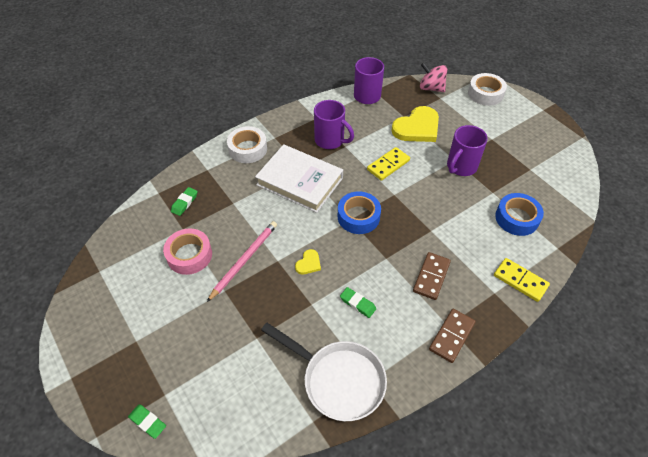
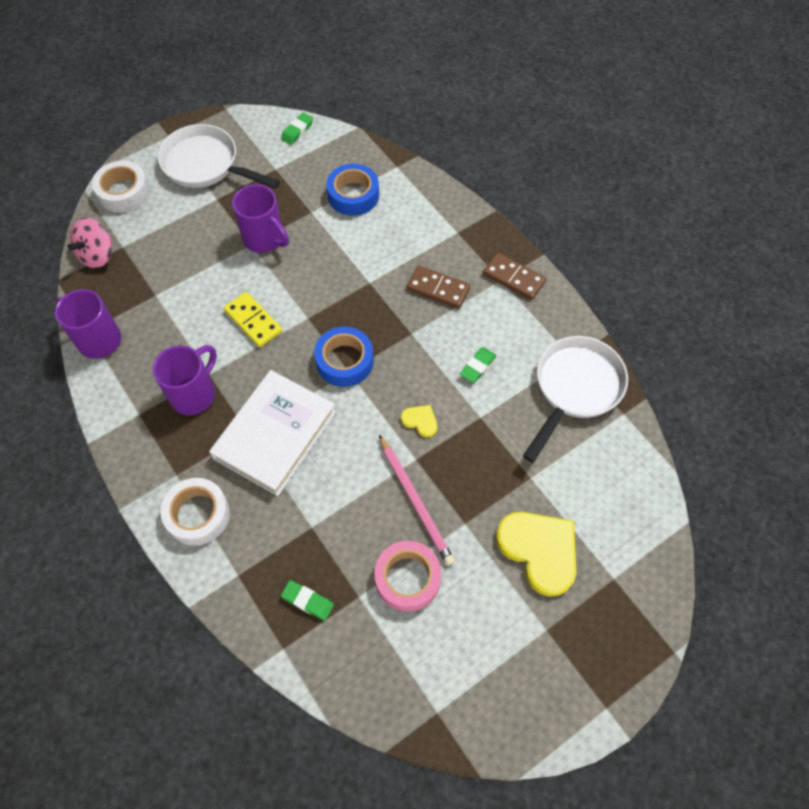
camera: 90 degrees left, 10 degrees up
green eraser [128,404,166,439] -> green eraser moved to [281,112,313,145]
pink pencil [207,221,277,302] -> pink pencil turned 150 degrees counterclockwise [379,435,455,566]
yellow heart [392,106,439,142] -> yellow heart moved to [496,512,577,597]
yellow domino [494,258,550,302] -> none
none -> white pan [158,124,280,189]

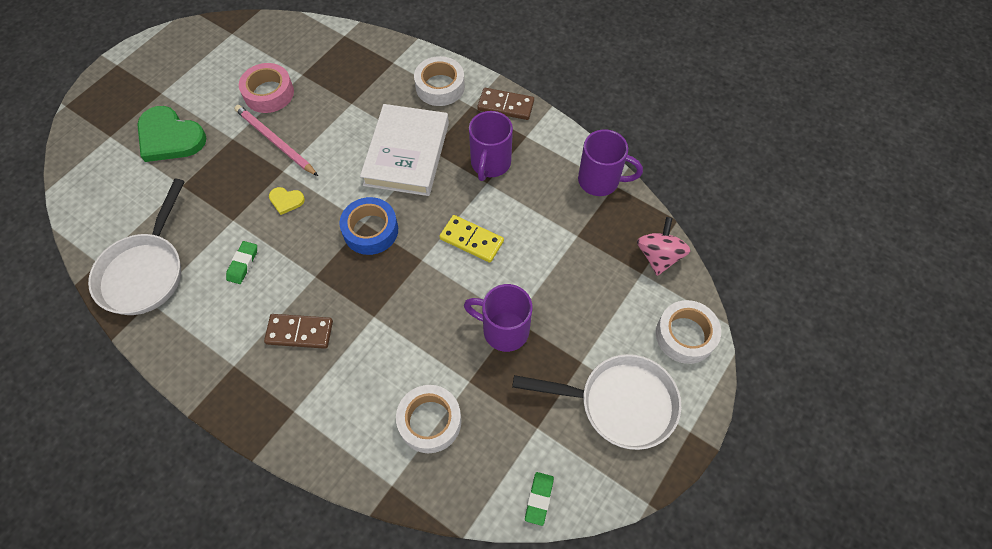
camera: 160 degrees right, 0 degrees up
green eraser [281,580,334,621] -> none
blue tape [326,164,379,216] -> white tape [396,385,462,453]
brown domino [483,252,546,300] -> brown domino moved to [477,88,534,120]
yellow heart [496,512,577,597] -> green heart [137,106,206,162]

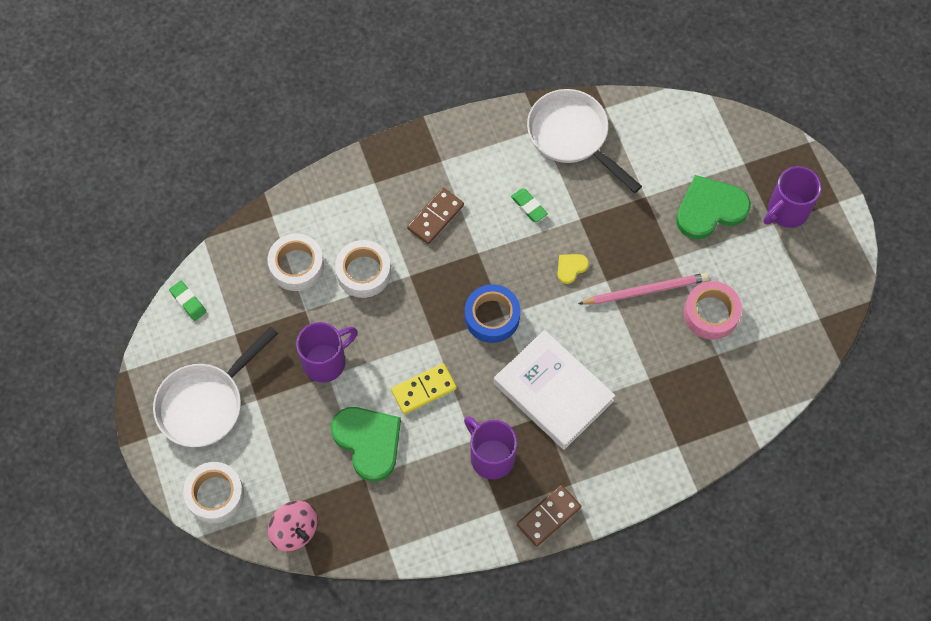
camera: 125 degrees right, 5 degrees up
white tape [414,56,465,106] -> white tape moved to [335,240,391,298]
purple mug [578,129,643,196] -> purple mug moved to [764,166,821,228]
none -> green heart [331,407,401,482]

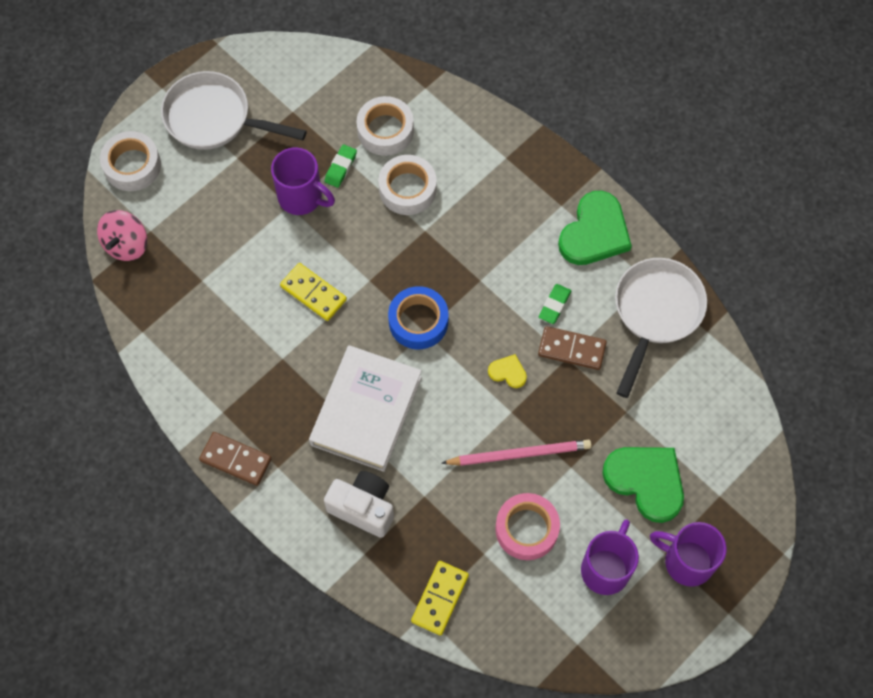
camera: 65 degrees right, 0 degrees up
green eraser [169,281,207,321] -> green eraser moved to [324,144,357,188]
green heart [331,407,401,482] -> green heart moved to [558,191,632,265]
brown domino [407,188,464,244] -> brown domino moved to [538,326,607,370]
purple mug [464,416,517,480] -> purple mug moved to [581,519,639,595]
pink pencil [578,273,709,305] -> pink pencil turned 60 degrees counterclockwise [441,440,592,466]
none -> white camera [324,471,394,538]
none -> yellow domino [411,561,469,635]

